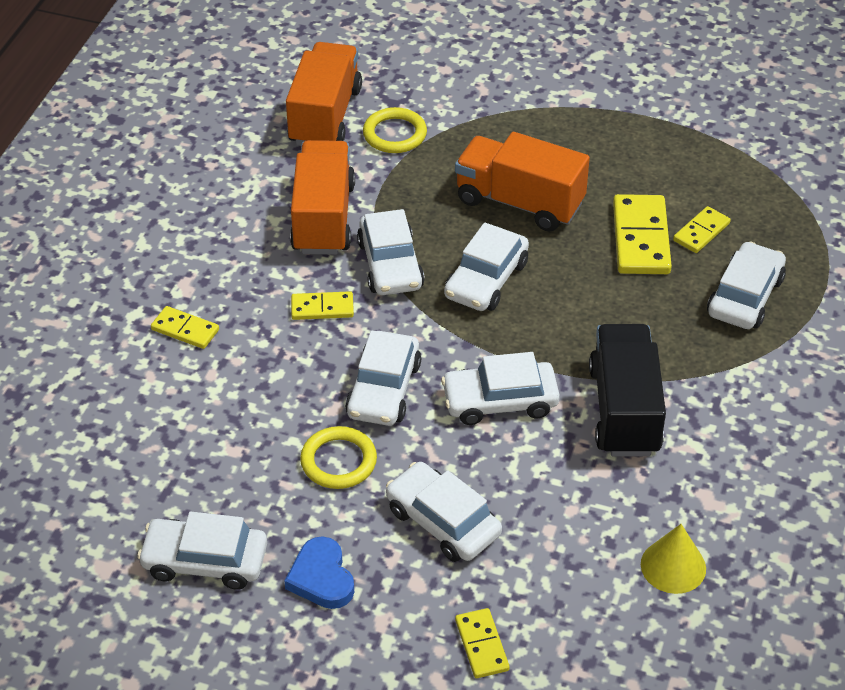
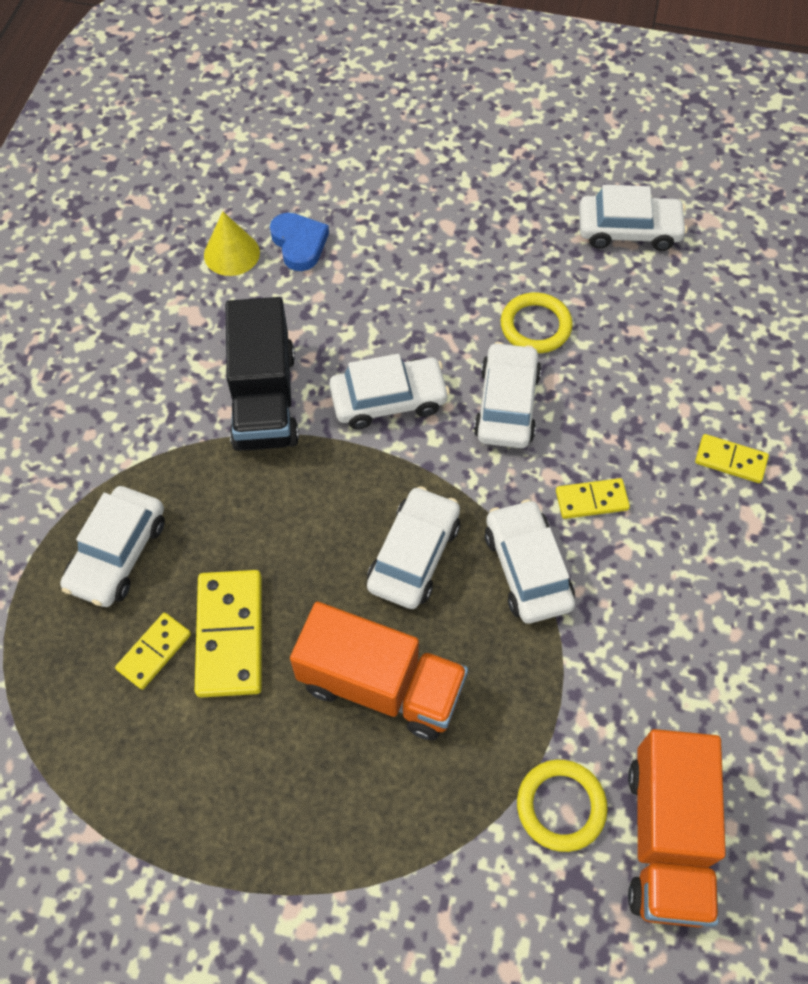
camera: 175 degrees right, 15 degrees up
blue heart [284,536,354,609] -> blue heart moved to [270,213,329,271]
orange truck [290,140,355,255] -> none
white car [386,462,502,562] -> none
yellow domino [455,608,509,678] -> none

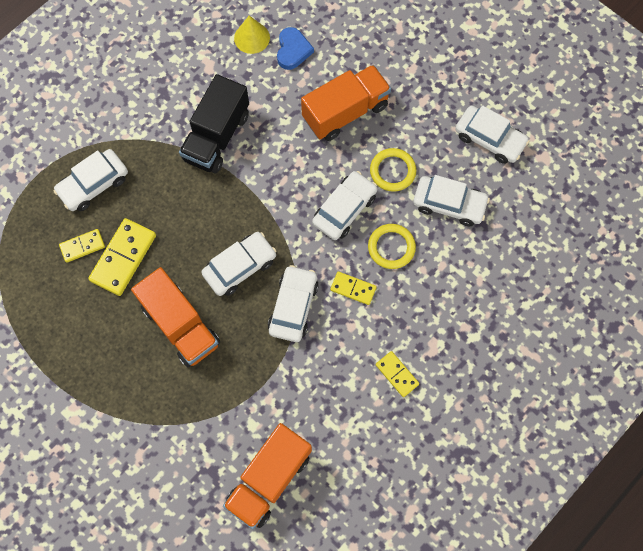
camera: 30 degrees right, 10 degrees up
white car [329,354,450,429] -> white car moved to [413,175,490,226]
yellow ring [517,760,608,852] -> yellow ring moved to [368,224,416,269]
yellow domino [695,434,769,483] -> yellow domino moved to [376,351,419,397]
none -> orange truck [301,65,391,141]

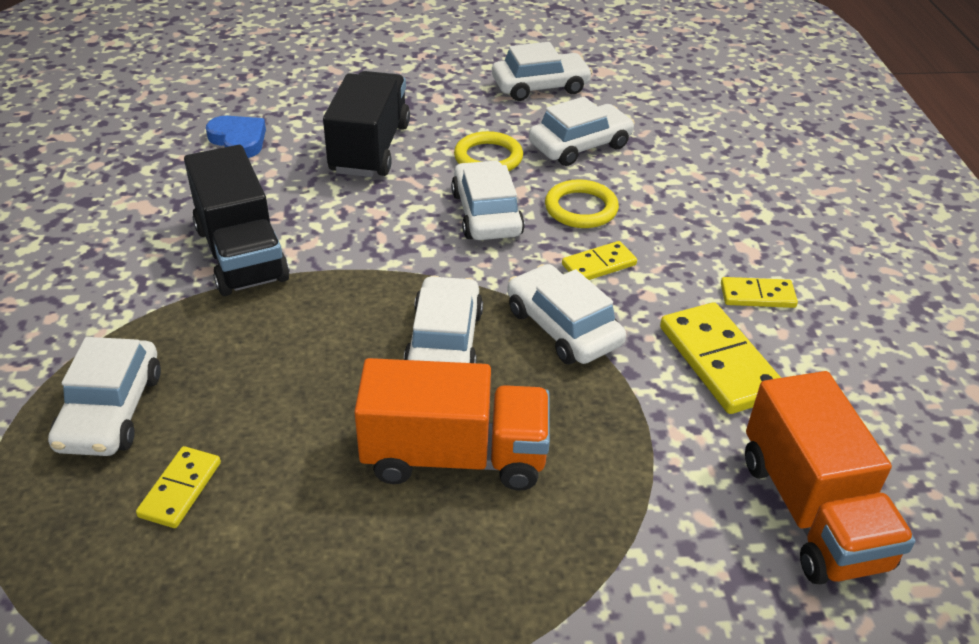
camera: 50 degrees left, 30 degrees down
yellow domino [88,218,156,296] -> yellow domino moved to [660,302,781,414]
yellow cone [234,16,270,54] -> none
orange truck [301,65,391,141] -> black truck [323,71,410,177]

